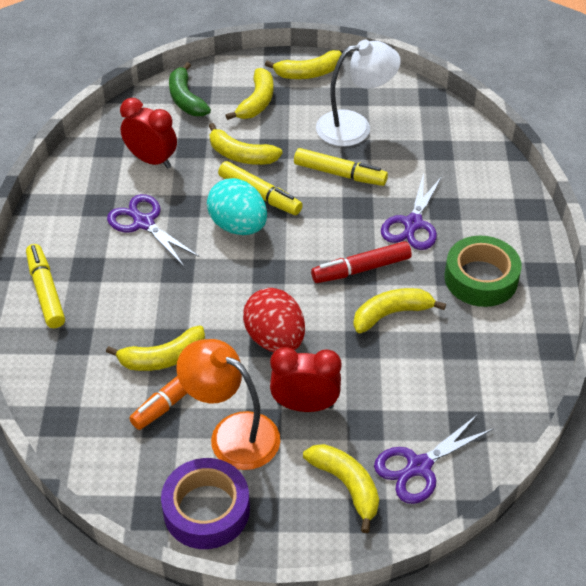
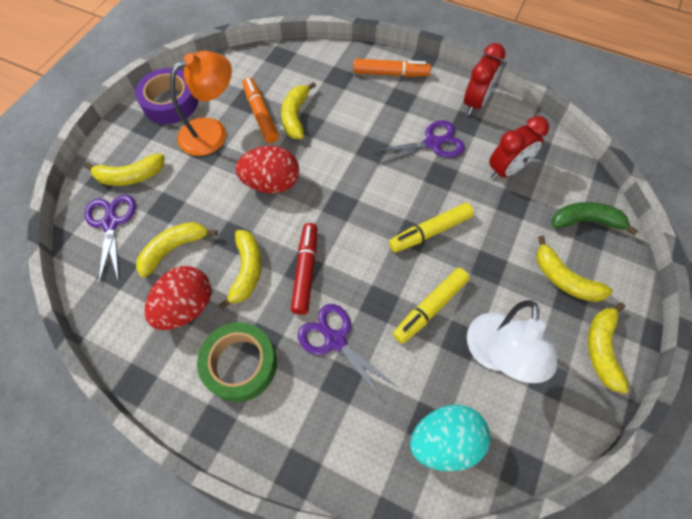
camera: 115 degrees right, 15 degrees up
yellow marker [26,244,65,328] -> orange marker [353,59,431,77]
turquoise egg [207,178,267,235] -> turquoise egg moved to [410,405,490,471]
yellow banana [209,123,283,165] -> yellow banana moved to [136,222,217,278]
red clock [270,347,342,412] -> red clock moved to [464,43,505,115]
none -> red egg [144,266,211,330]

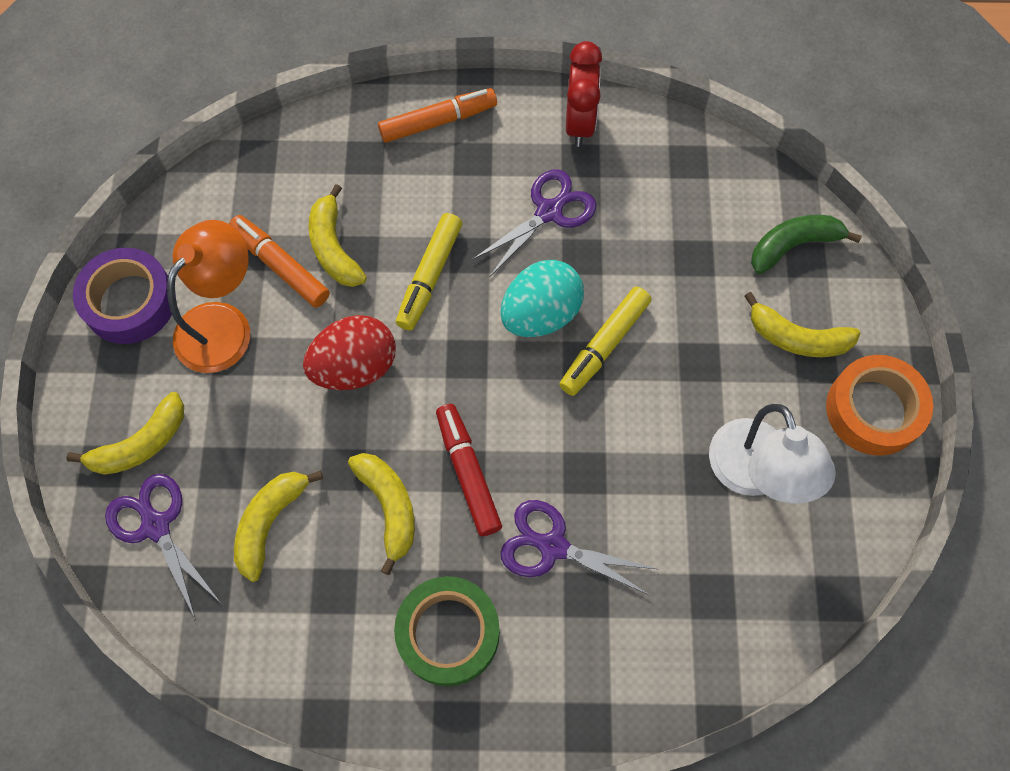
camera: 25 degrees left, 5 degrees up
red egg [144,266,211,330] -> none
yellow marker [393,268,470,344] -> yellow marker moved to [396,213,462,331]
turquoise egg [410,405,490,471] -> turquoise egg moved to [500,260,584,337]
red clock [489,116,549,180] -> none
yellow banana [588,303,629,394] -> orange tape [826,355,933,456]

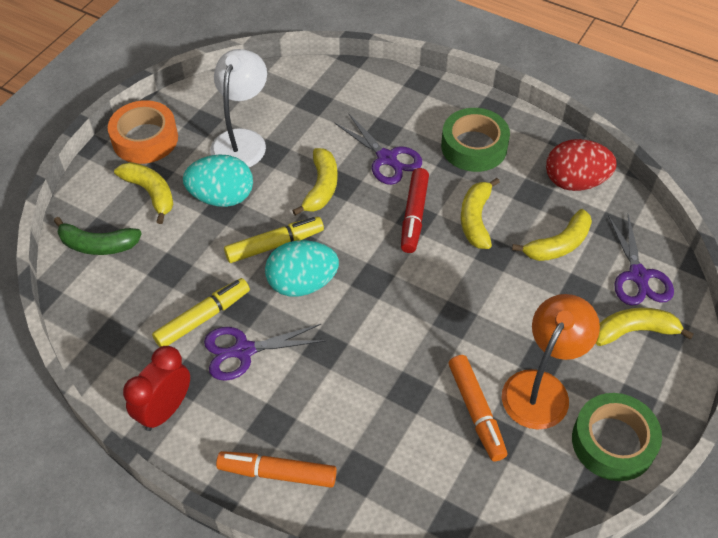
camera: 150 degrees left, 15 degrees down
purple tape [73,248,176,344] -> green tape [572,393,662,481]
orange lamp [167,220,250,373] -> orange lamp turned 150 degrees clockwise [502,294,600,430]
red egg [303,315,396,390] -> red egg moved to [546,139,617,191]
yellow banana [308,184,367,287] -> yellow banana moved to [292,148,338,215]
yellow marker [396,213,462,331] -> yellow marker moved to [152,278,250,347]
none -> turquoise egg [183,154,253,207]

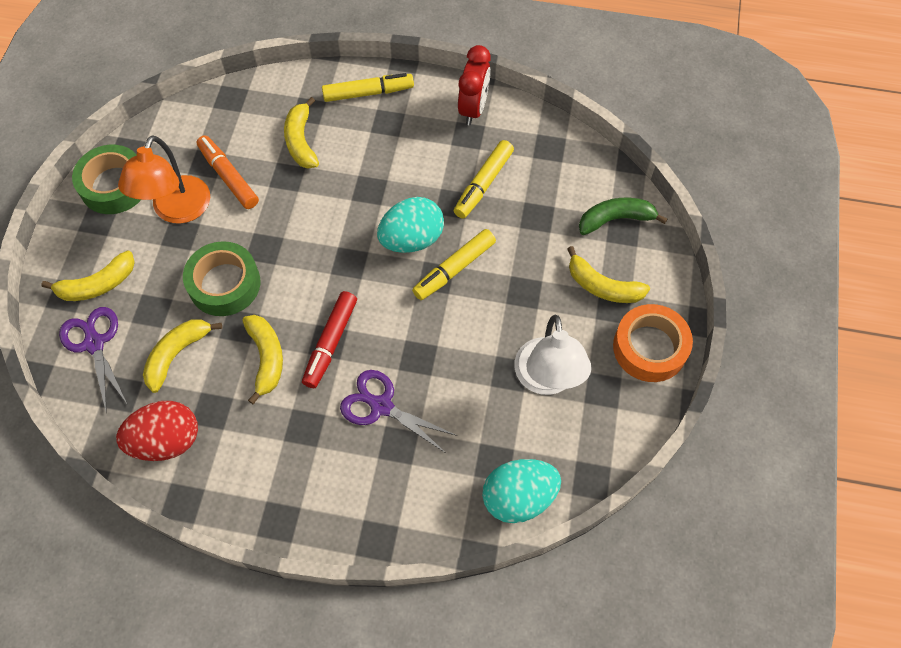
camera: 160 degrees right, 10 degrees up
turquoise egg [183,154,253,207] -> turquoise egg moved to [482,459,561,523]
purple scissors [204,324,325,381] -> none
orange marker [216,451,337,488] -> yellow marker [322,73,414,102]
yellow banana [292,148,338,215] -> yellow banana moved to [284,97,319,169]
red marker [401,168,429,253] -> red marker turned 150 degrees counterclockwise [302,291,357,388]
green tape [441,108,510,172] -> green tape moved to [183,241,261,316]

